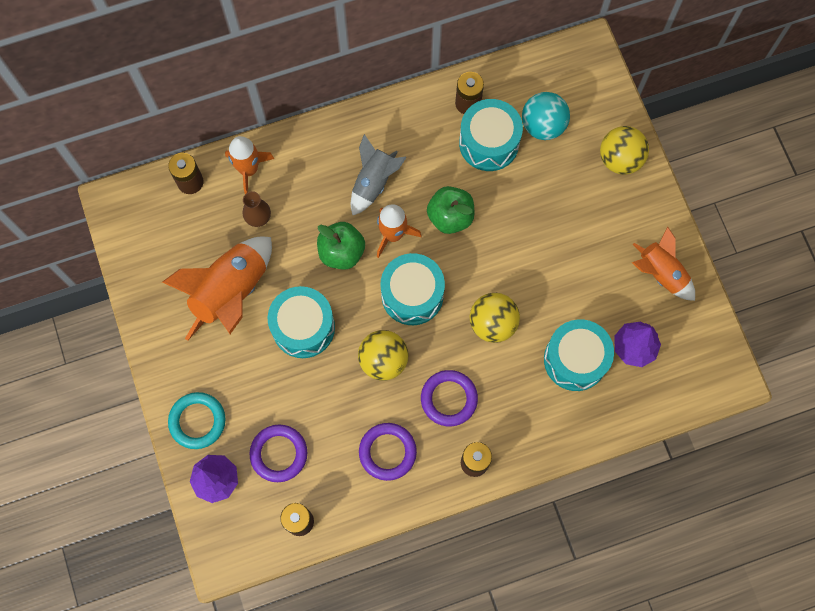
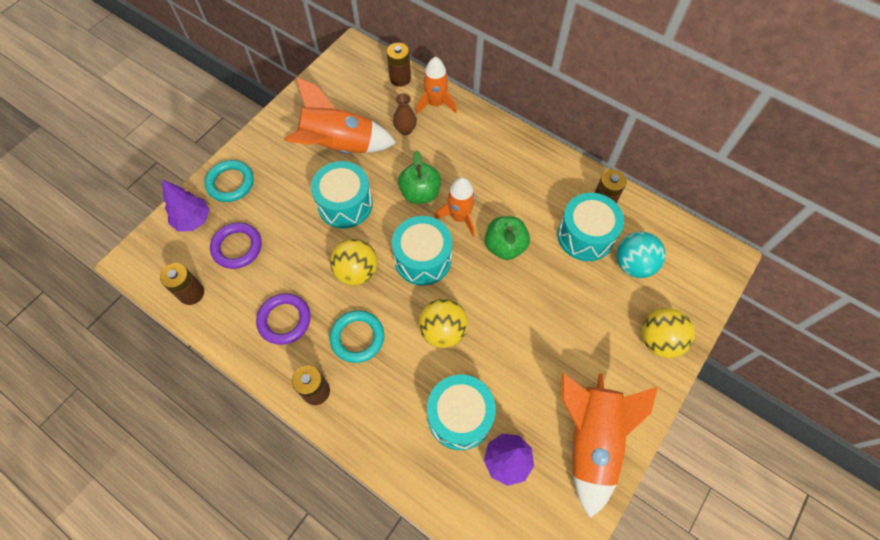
camera: 55 degrees right, 10 degrees down
grey rocket [351,134,407,215] -> none
purple ring [421,370,478,426] -> turquoise ring [330,310,384,363]
orange rocket [632,227,695,301] -> orange rocket [562,373,658,518], size x1.60

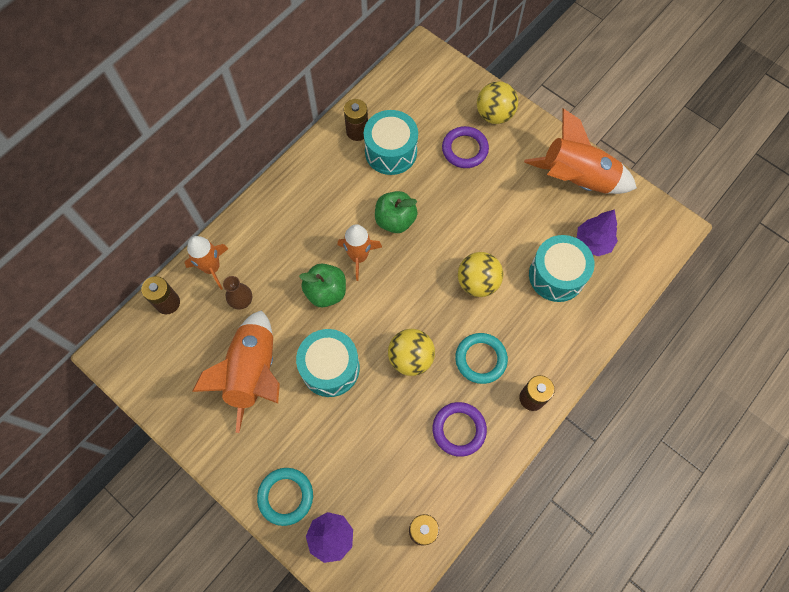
camera: 85 degrees left, 5 degrees up
purple ring [210,222,261,269] -> purple ring moved to [442,126,489,168]
turquoise drum [392,216,452,286] -> none
turquoise ball [616,231,666,278] -> none

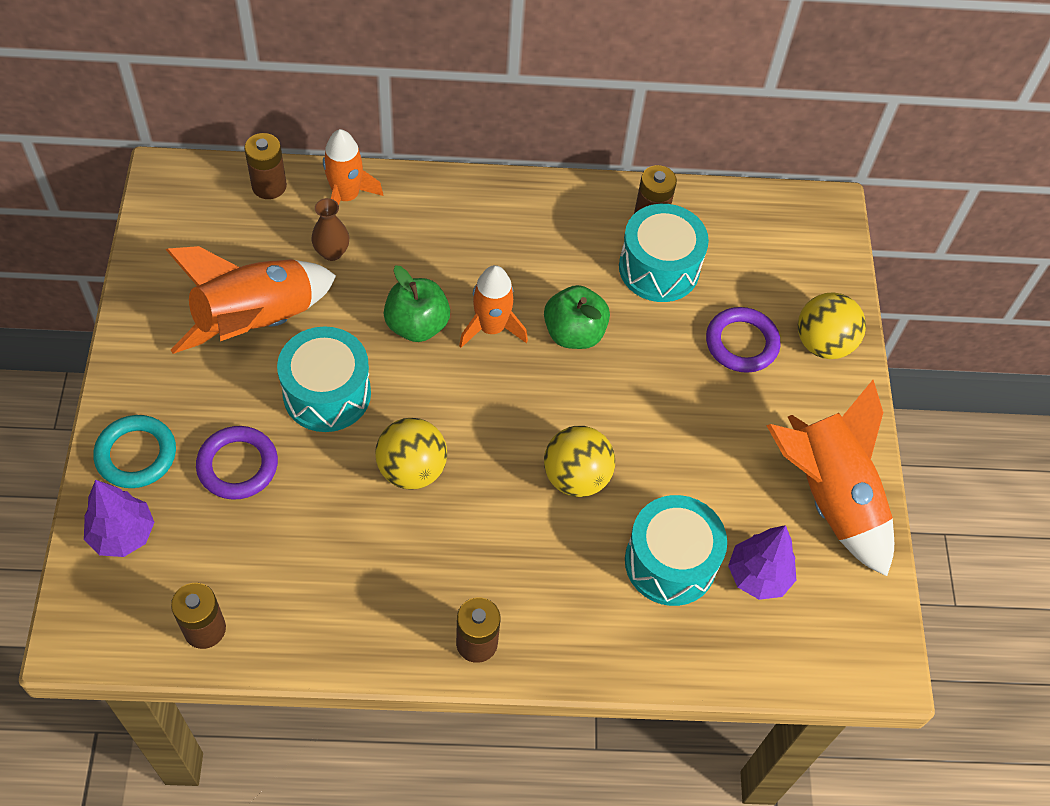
camera: 45 degrees right, 10 degrees down
purple ring [433,402,487,457] -> purple ring moved to [196,426,278,500]
turquoise ring [455,333,508,384] -> none

